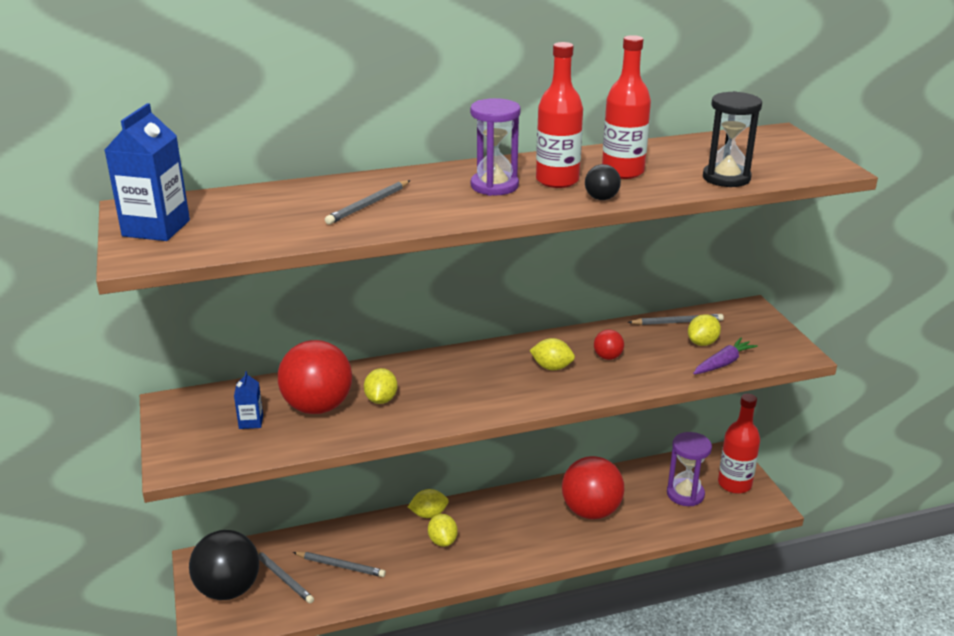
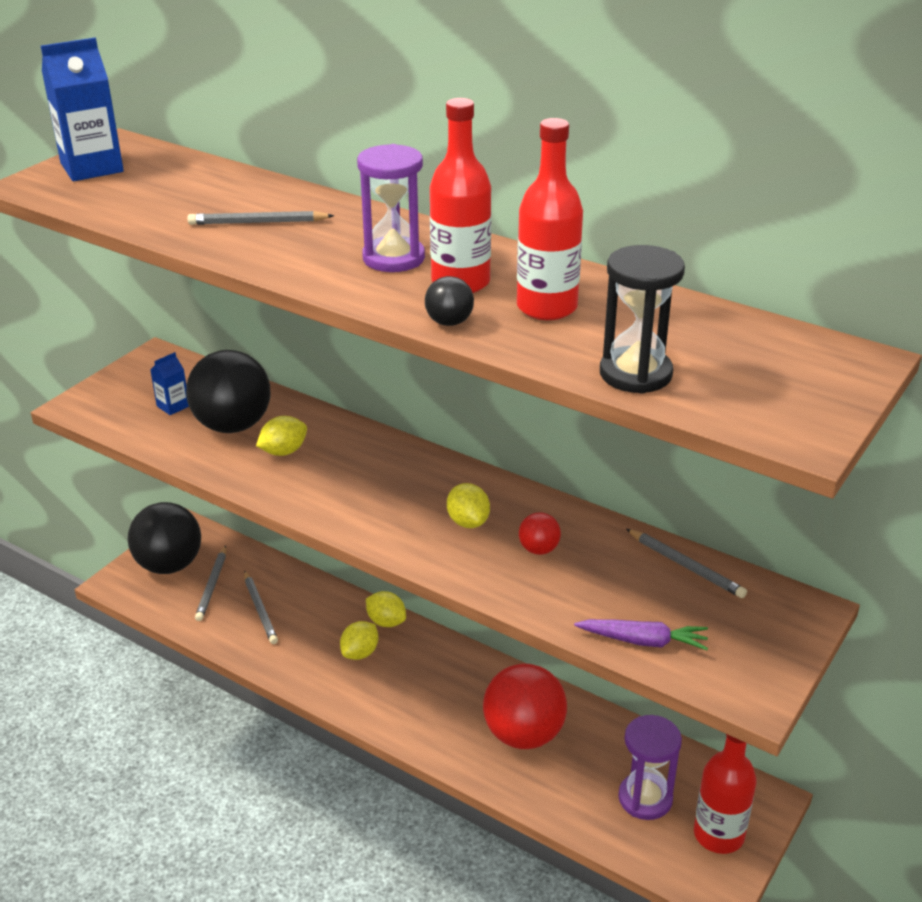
camera: 50 degrees right, 5 degrees up
red ball [278,340,352,414] -> black ball [186,350,270,433]
yellow lemon [688,314,721,346] -> none

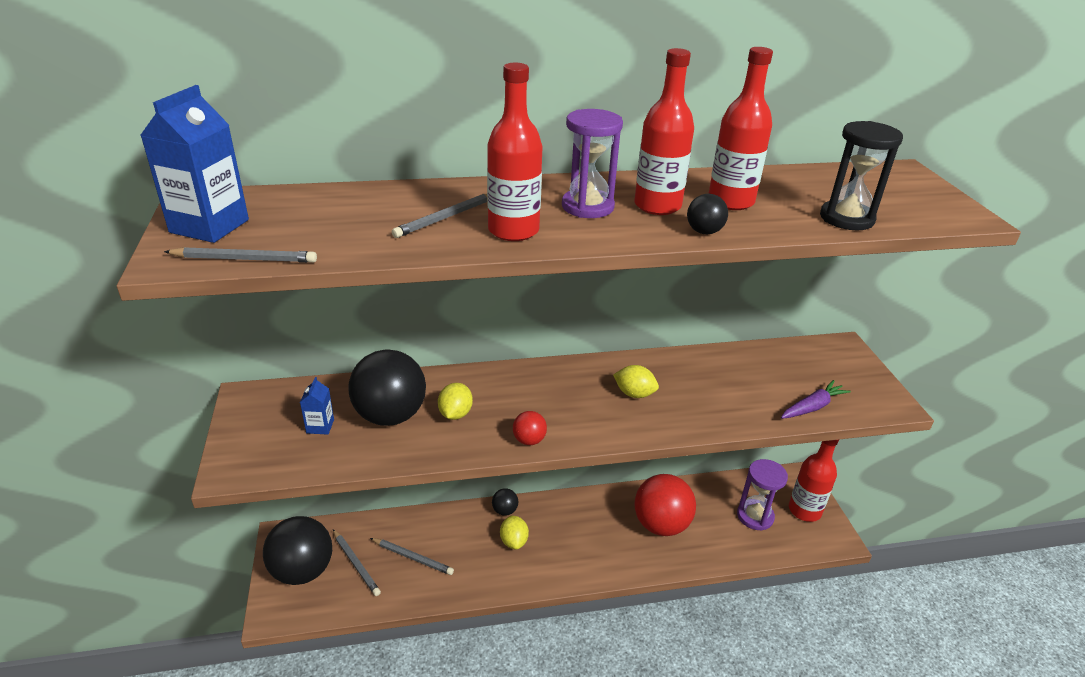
camera: 45 degrees left, 0 degrees up
yellow lemon [366,591,406,627] -> black ball [492,488,518,516]
red ball [519,512,561,555] -> red ball moved to [513,411,547,445]
grey pencil [626,529,747,598] -> grey pencil moved to [164,247,317,263]
none -> red bottle [487,63,543,241]

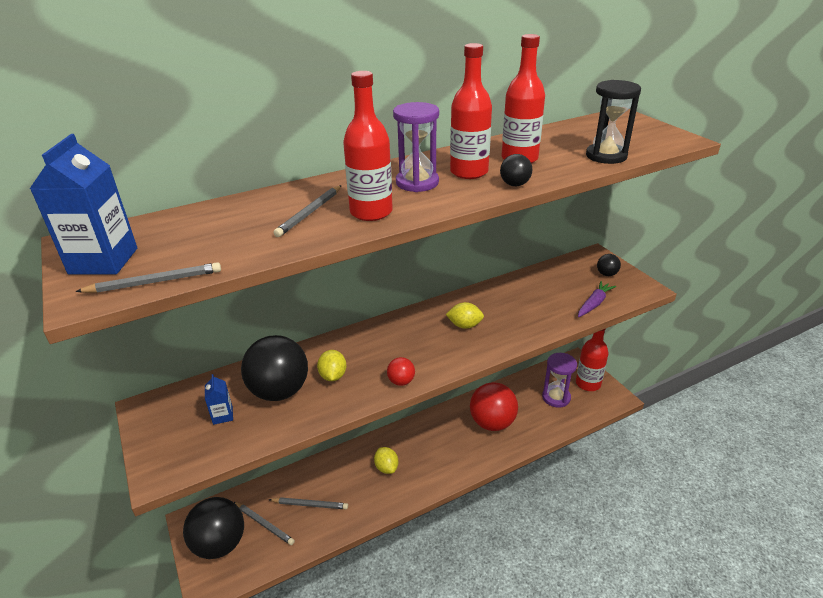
camera: 15 degrees left, 0 degrees up
black ball [492,488,518,516] -> black ball moved to [597,254,621,276]

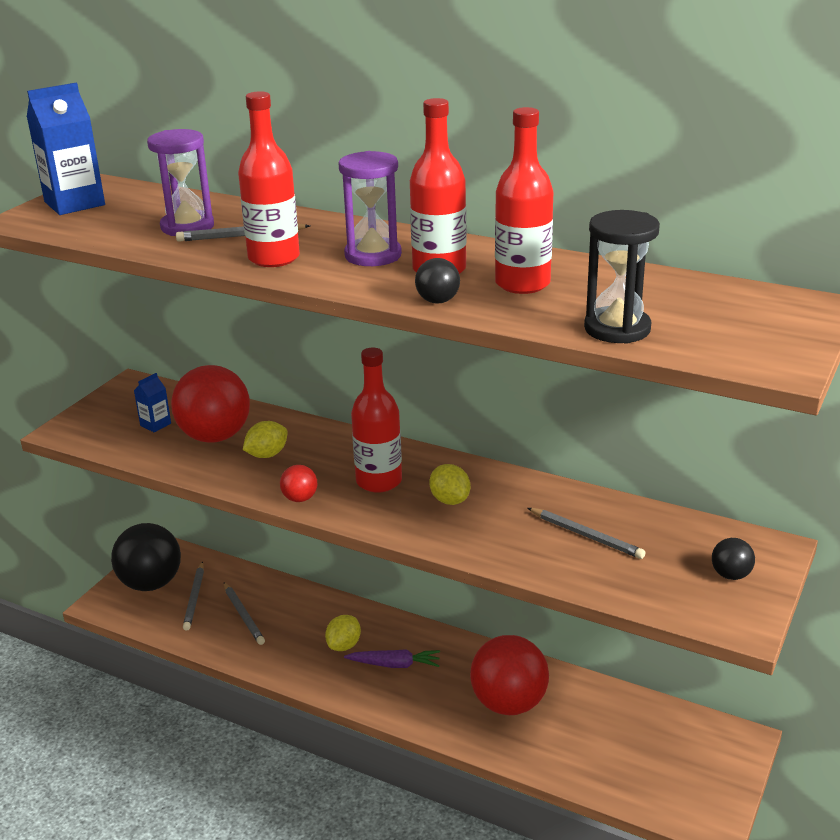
camera: 55 degrees right, 5 degrees down
grey pencil [75,262,221,293] -> grey pencil moved to [528,508,646,559]
black ball [241,335,308,401] -> red ball [171,365,250,442]
purple hourglass [542,353,577,408] -> purple hourglass moved to [147,129,214,236]
red bottle [576,329,608,391] -> red bottle moved to [351,348,402,493]
purple carrot [578,281,616,317] -> purple carrot moved to [344,649,440,668]

